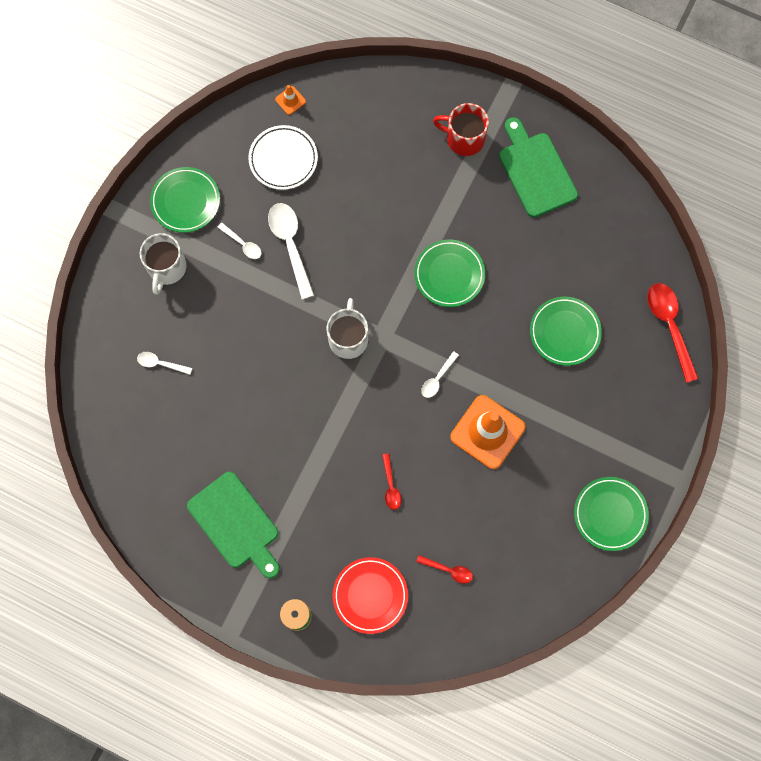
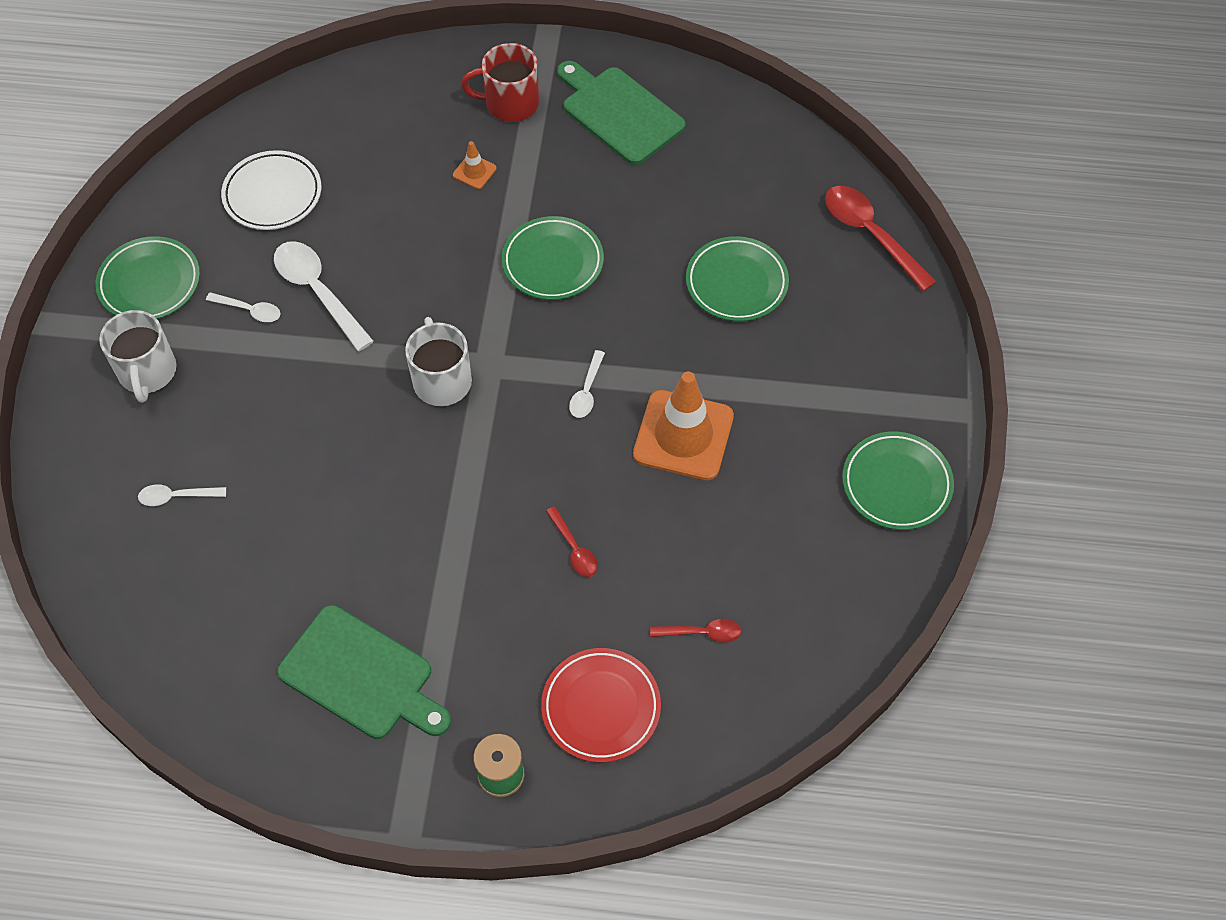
camera: 20 degrees left, 15 degrees down
orange traffic cone [275,85,306,115] -> orange traffic cone moved to [453,141,496,189]

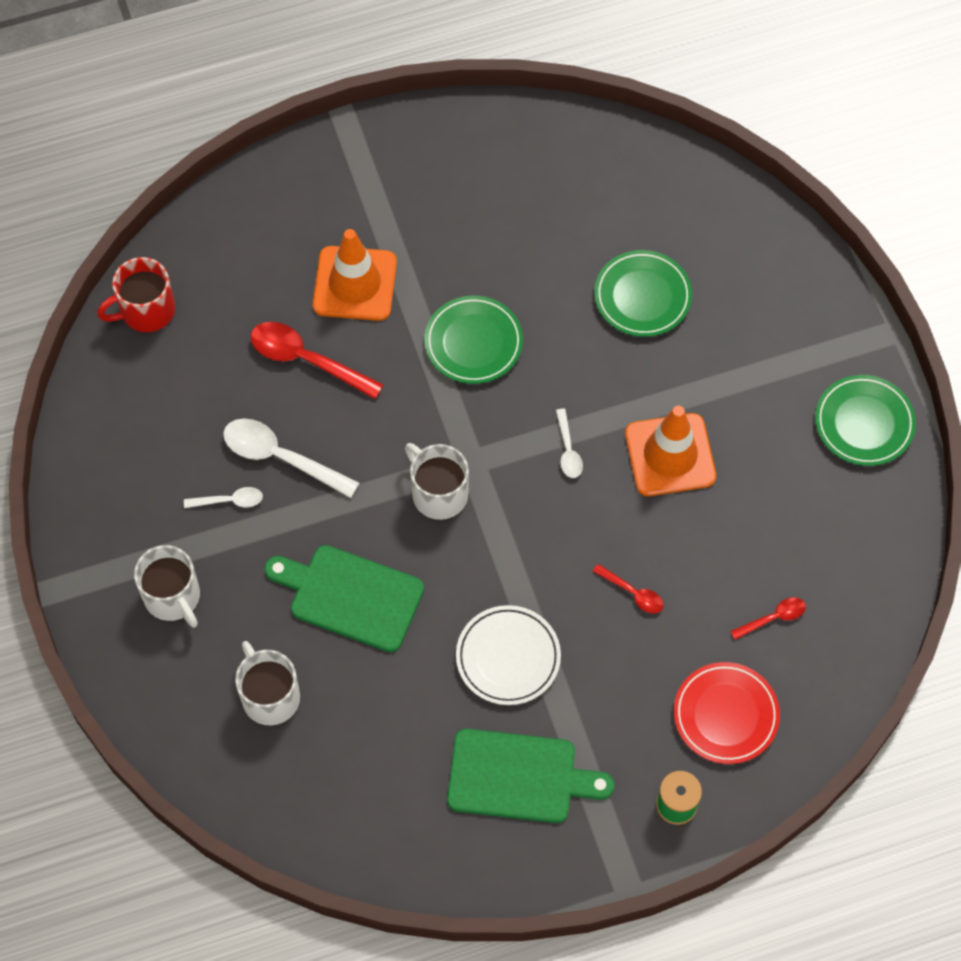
camera: 25 degrees left, 5 degrees up
green plate [95,236,200,319] -> none
white spoon [138,484,226,506] -> white mug [235,641,300,726]
white plate [221,150,321,230] -> white plate moved to [456,605,561,705]
orange traffic cone [453,141,496,189] -> orange traffic cone [313,229,397,321], size x2.30
red mug [461,43,539,122] -> red mug moved to [97,257,175,332]
green cutting board [557,61,686,165] -> green cutting board moved to [264,545,424,652]
red spoon [825,186,936,292] -> red spoon moved to [250,322,384,399]

